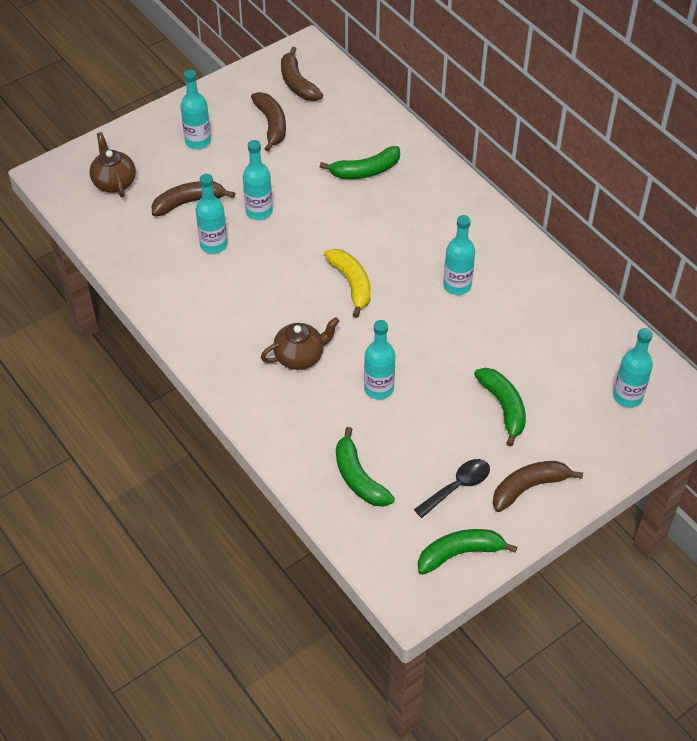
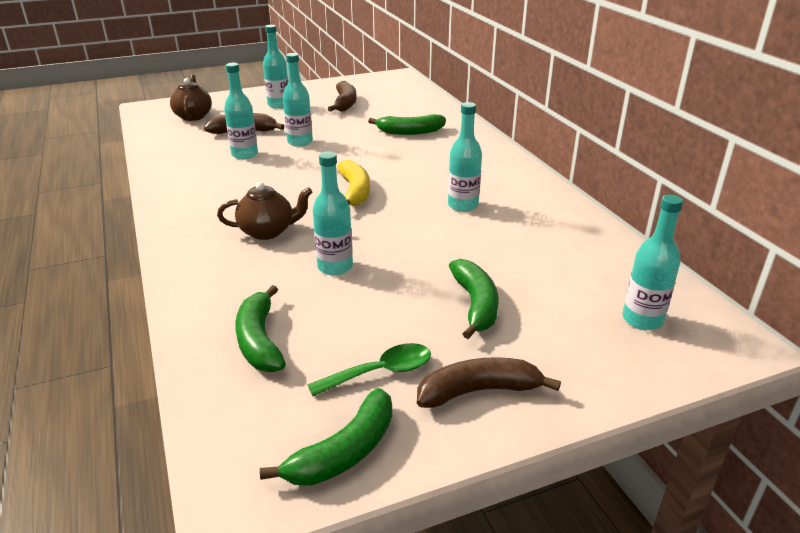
camera: 15 degrees right, 20 degrees down
brown banana [281,47,323,101] -> none
black spoon [414,459,490,518] -> green spoon [308,343,431,396]
green banana [418,529,517,575] -> green banana turned 135 degrees clockwise [260,388,392,486]

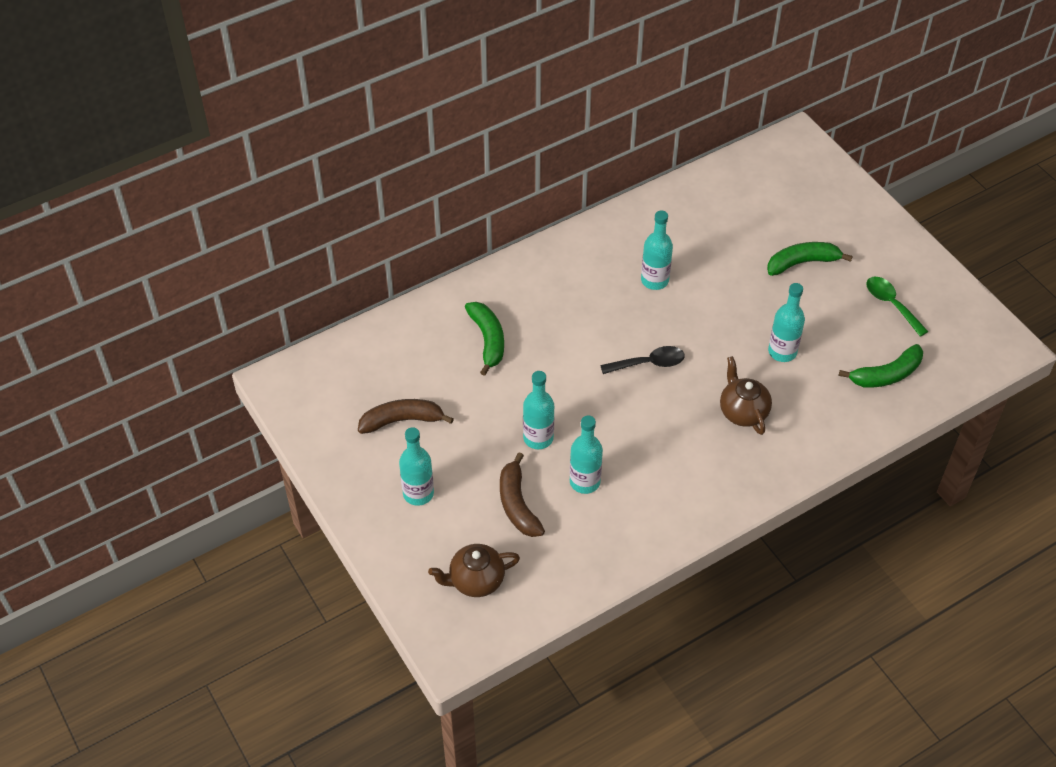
camera: 100 degrees left, 20 degrees up
green banana [260,388,392,486] -> none
yellow banana [337,160,370,206] -> black spoon [600,346,685,374]
brown banana [417,357,561,408] -> none
turquoise bottle [623,195,683,330] -> none

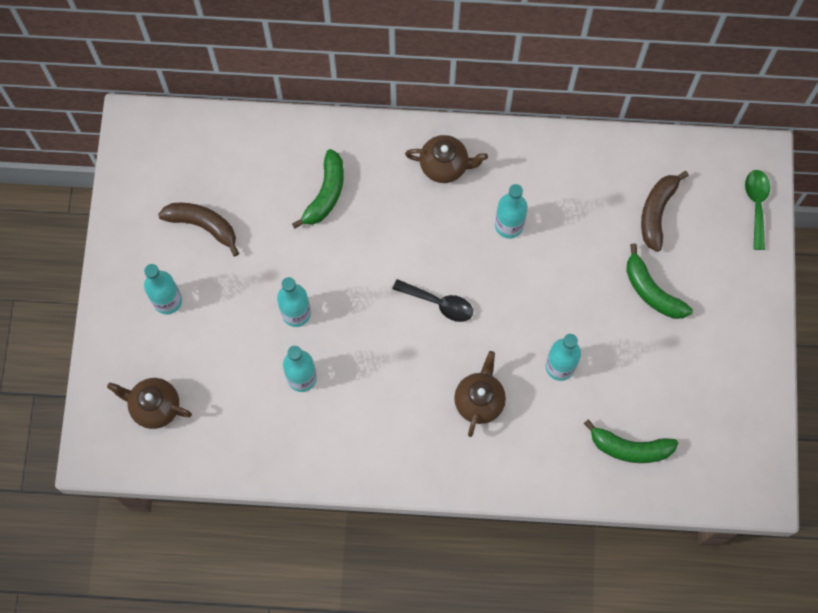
camera: 35 degrees right, 20 degrees up
brown banana [500,452,545,537] -> brown banana moved to [641,171,689,252]
green banana [767,242,853,276] -> green banana turned 150 degrees counterclockwise [626,244,693,319]
green spoon [866,277,928,337] -> green spoon moved to [745,170,770,250]
none -> brown teapot [405,135,488,183]

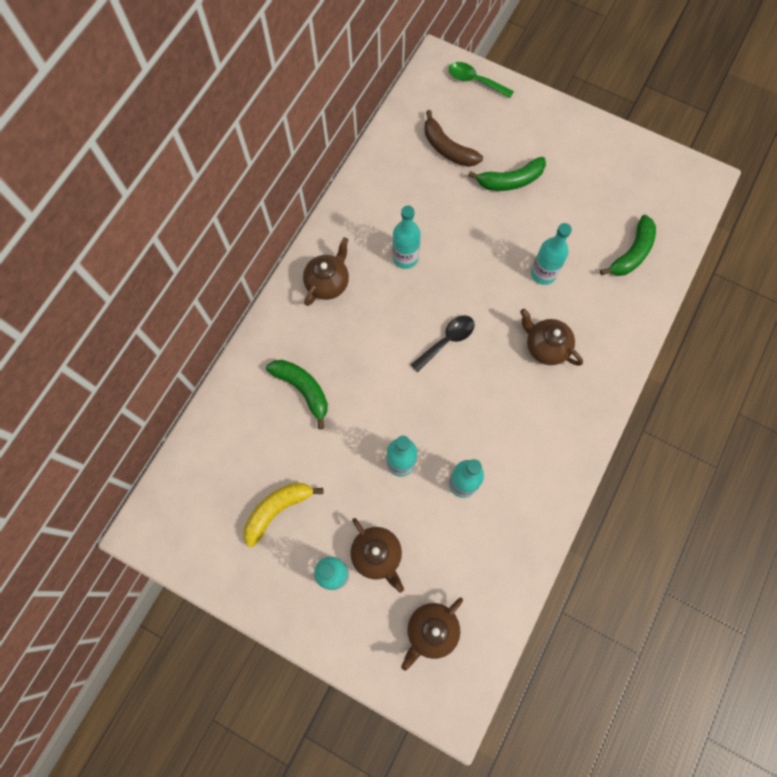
camera: 65 degrees left, 0 degrees up
brown banana [158,203,239,256] -> yellow banana [244,483,323,547]
none -> brown teapot [351,518,404,593]

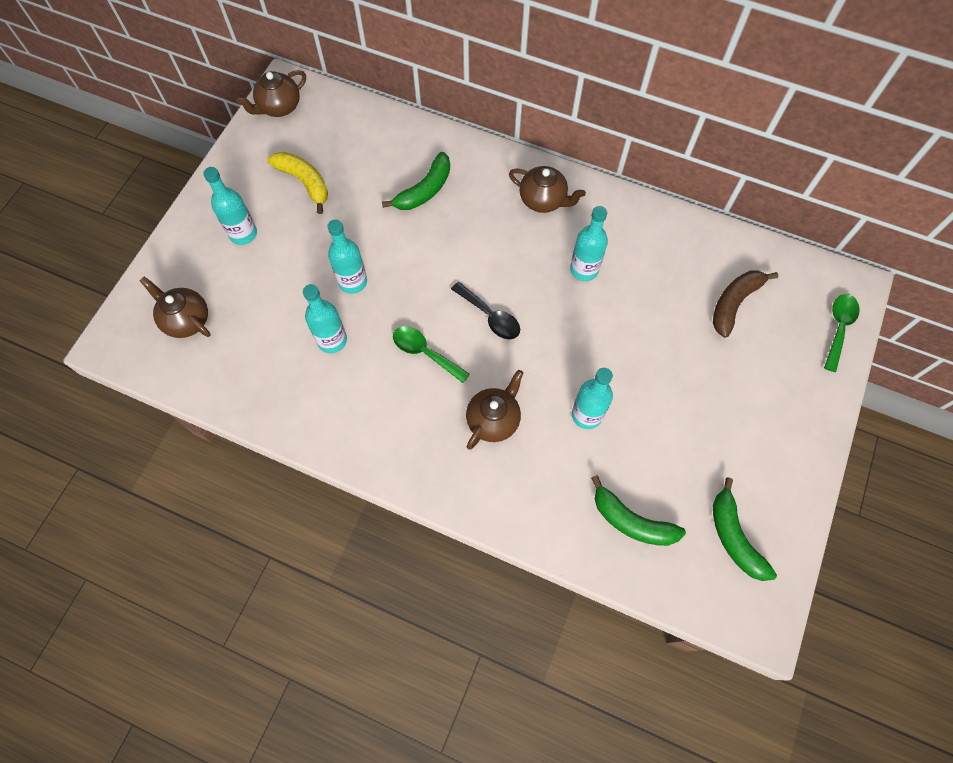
camera: 85 degrees right, 5 degrees down
brown teapot [351,518,404,593] -> brown teapot moved to [236,70,306,117]
green banana [468,157,546,191] -> green banana moved to [713,477,777,581]
none -> green spoon [393,326,470,383]

